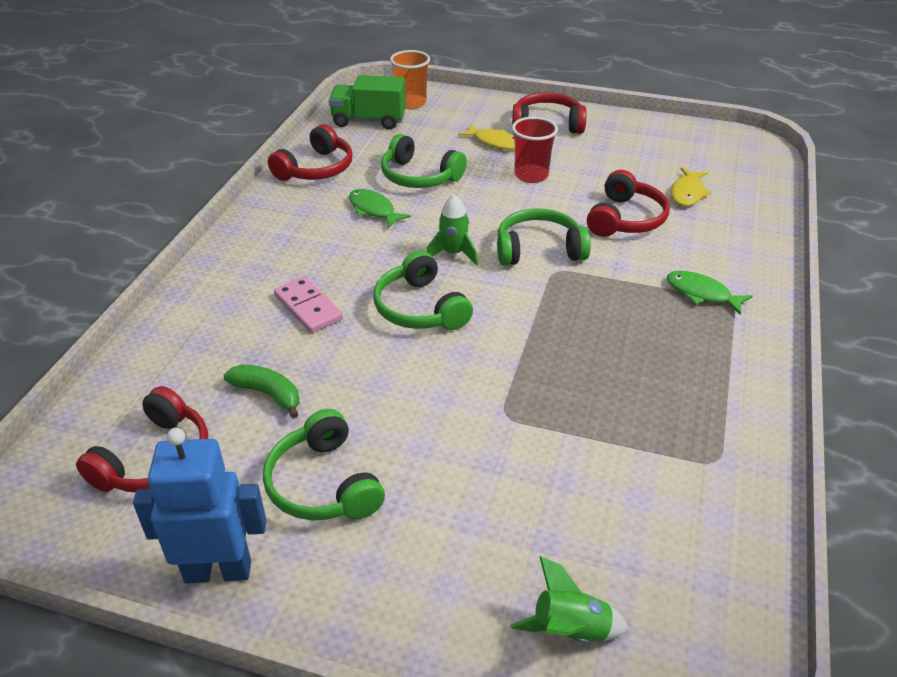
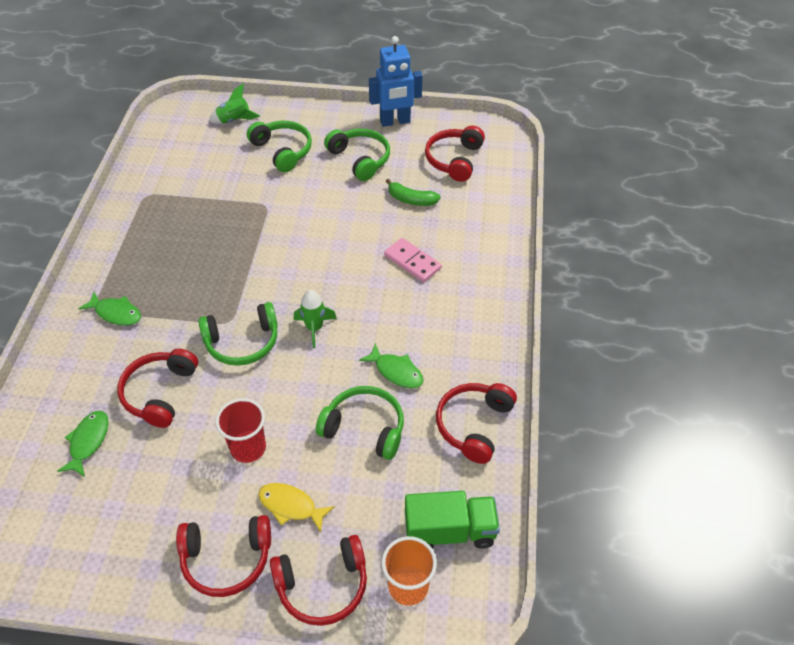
camera: 170 degrees right, 10 degrees up
green headphones [373,251,473,330] -> green headphones moved to [247,121,312,172]
yellow fish [671,167,712,206] -> green fish [57,411,109,477]
none -> red headphones [270,535,367,626]

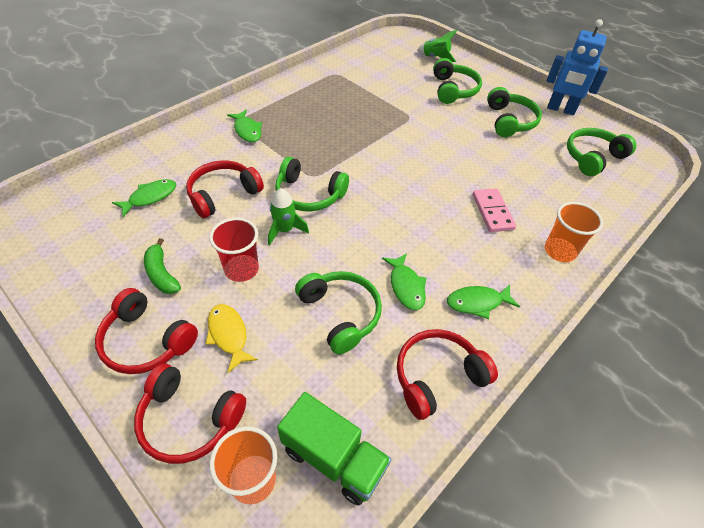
camera: 35 degrees right, 0 degrees up
green rocket [294,290,337,348] -> green rocket moved to [268,188,309,245]
green banana [386,179,441,206] -> green banana moved to [144,238,181,294]
red headphones [425,126,485,182] -> green headphones [567,128,636,176]
none -> green fish [447,284,520,319]
none -> orange cup [545,202,603,262]

